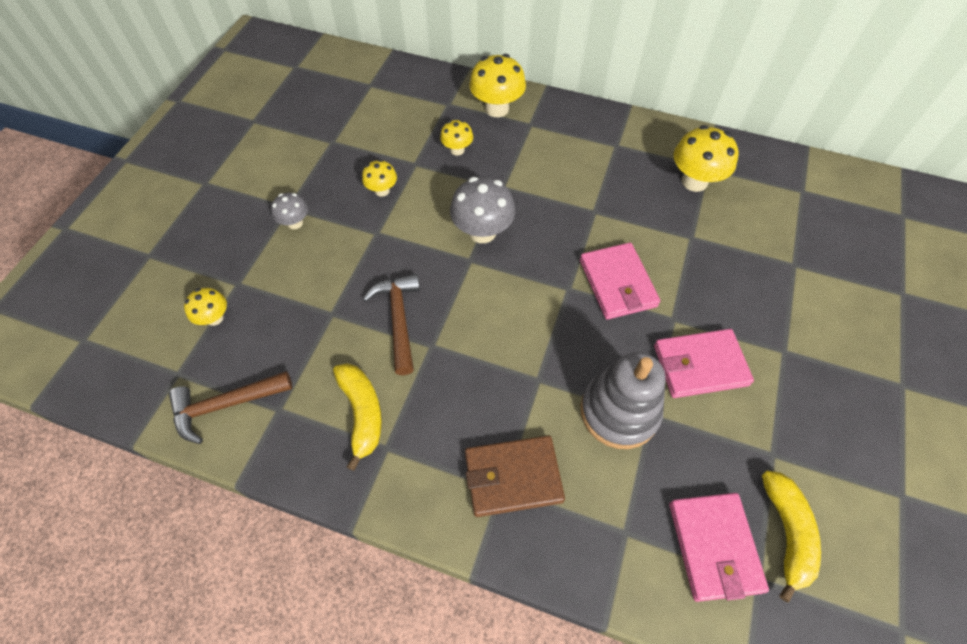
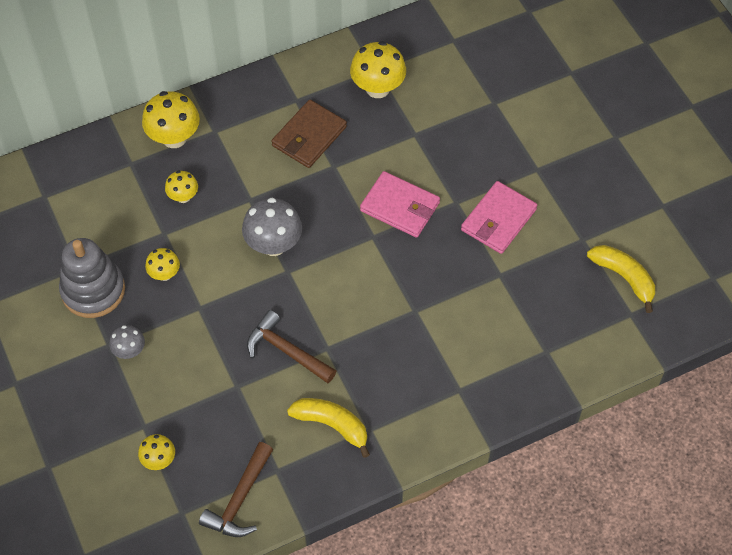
camera: 45 degrees left, 0 degrees up
brown wallet [465,435,565,517] -> brown wallet moved to [272,100,347,168]
grey stacking toy [580,352,666,449] -> grey stacking toy moved to [59,238,125,318]
pink wallet [669,493,769,602] -> none

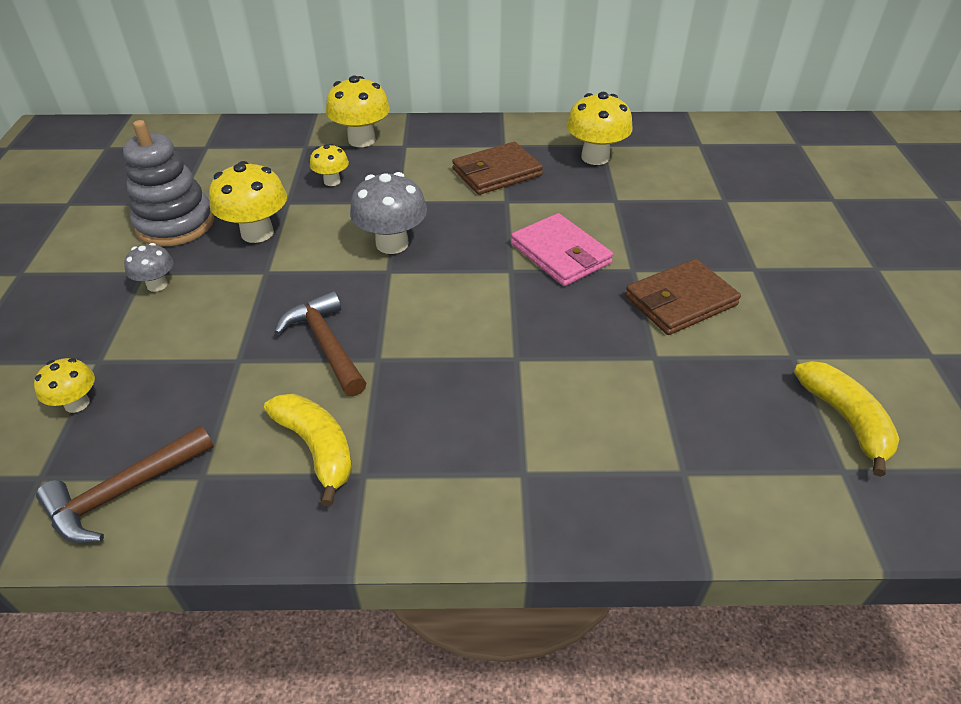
camera: 25 degrees right, 15 degrees down
yellow mushroom [145,248,180,281] -> yellow mushroom [209,161,287,243], size x1.76
pink wallet [461,181,537,254] -> brown wallet [625,259,741,335]

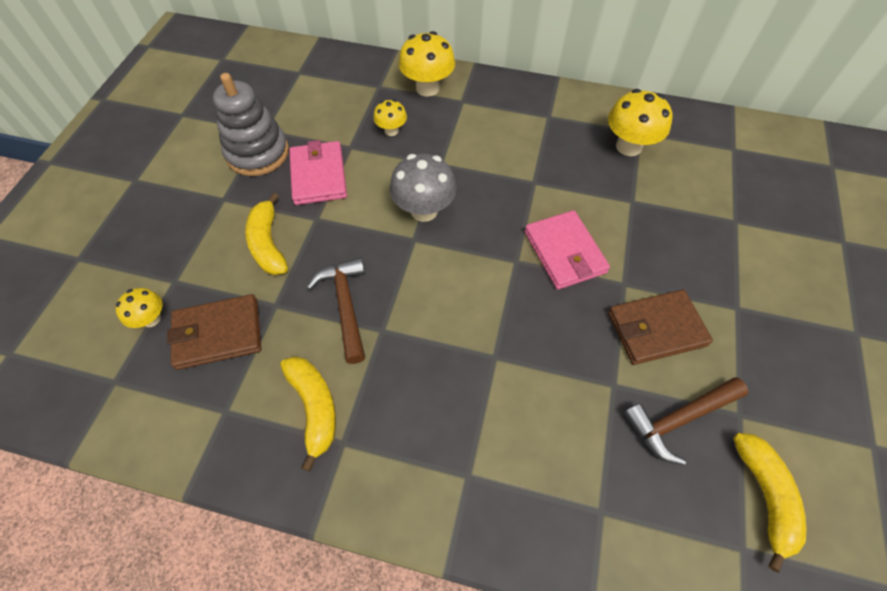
camera: 15 degrees right, 15 degrees up
brown hammer [36,425,214,543] -> brown hammer moved to [623,377,749,466]
grey mushroom [124,243,173,292] -> none
yellow mushroom [209,161,287,243] -> pink wallet [289,140,347,205]
brown wallet [452,142,543,195] -> brown wallet moved to [167,294,261,370]
none -> yellow banana [245,193,288,275]

